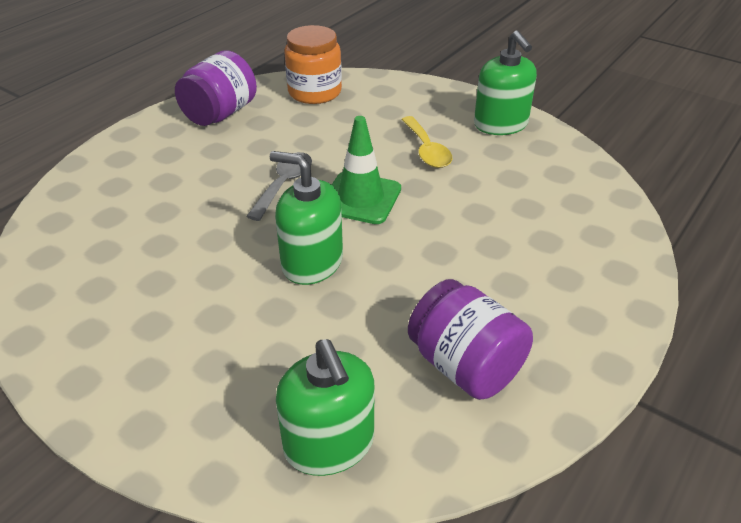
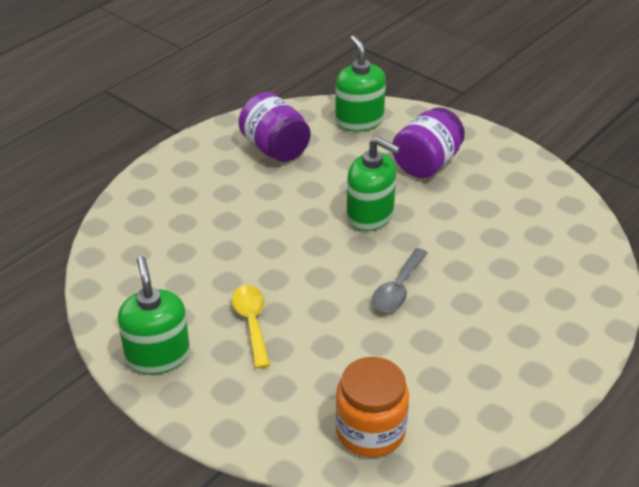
camera: 175 degrees left, 0 degrees up
purple jar [175,50,257,126] -> purple jar moved to [392,107,465,178]
green traffic cone [332,116,401,224] -> none

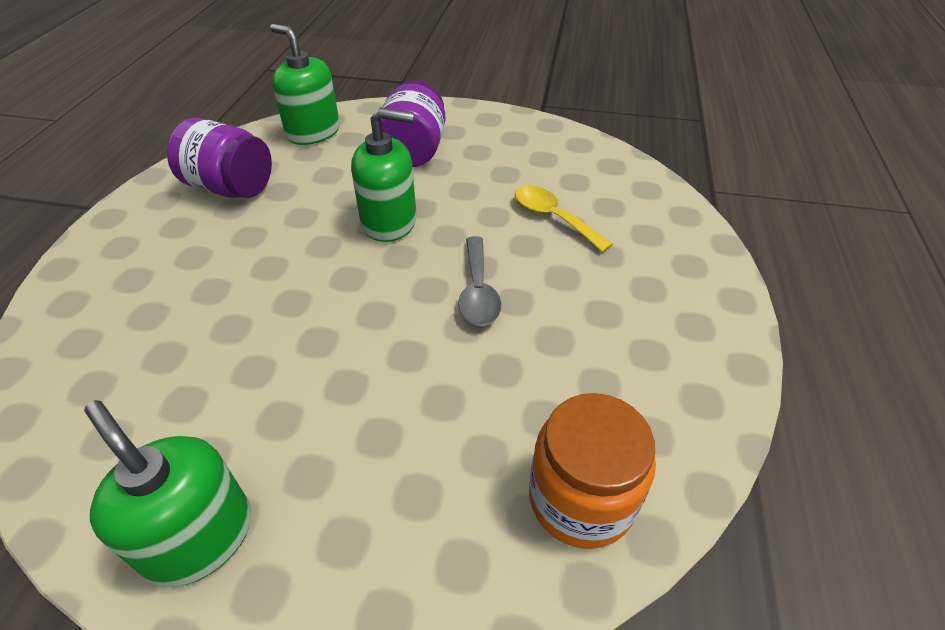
camera: 30 degrees left, 5 degrees up
yellow spoon [232,285,270,369] -> yellow spoon moved to [515,185,613,252]

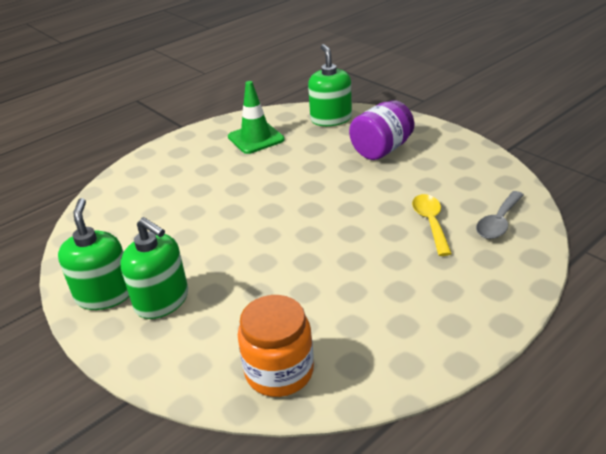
camera: 40 degrees right, 10 degrees down
purple jar [167,118,272,198] -> green traffic cone [228,81,285,154]
green soap dispenser [351,108,417,242] -> green soap dispenser moved to [120,217,188,319]
grey spoon [458,236,501,326] -> grey spoon moved to [476,191,524,239]

